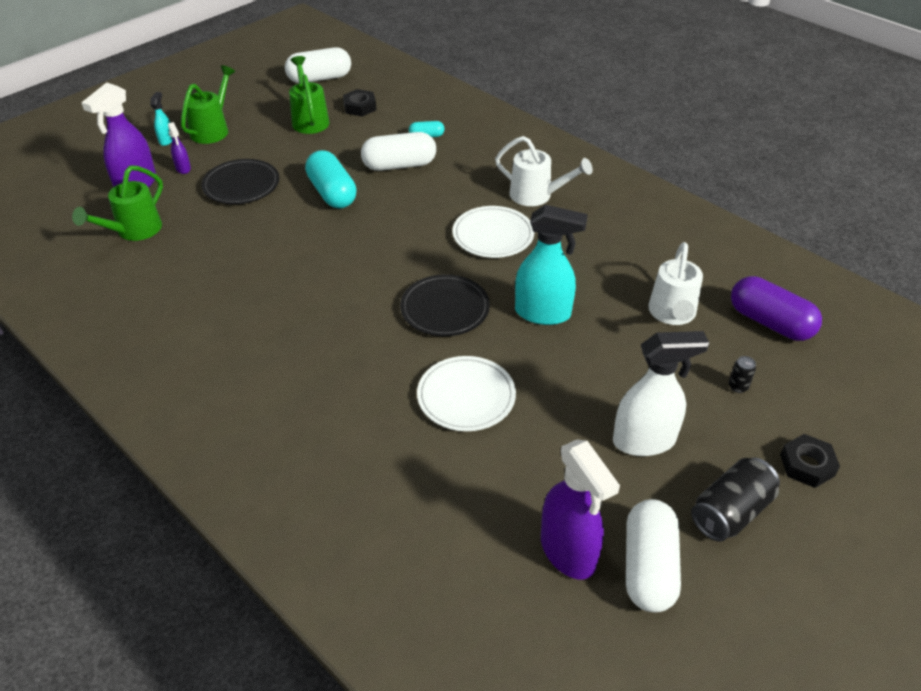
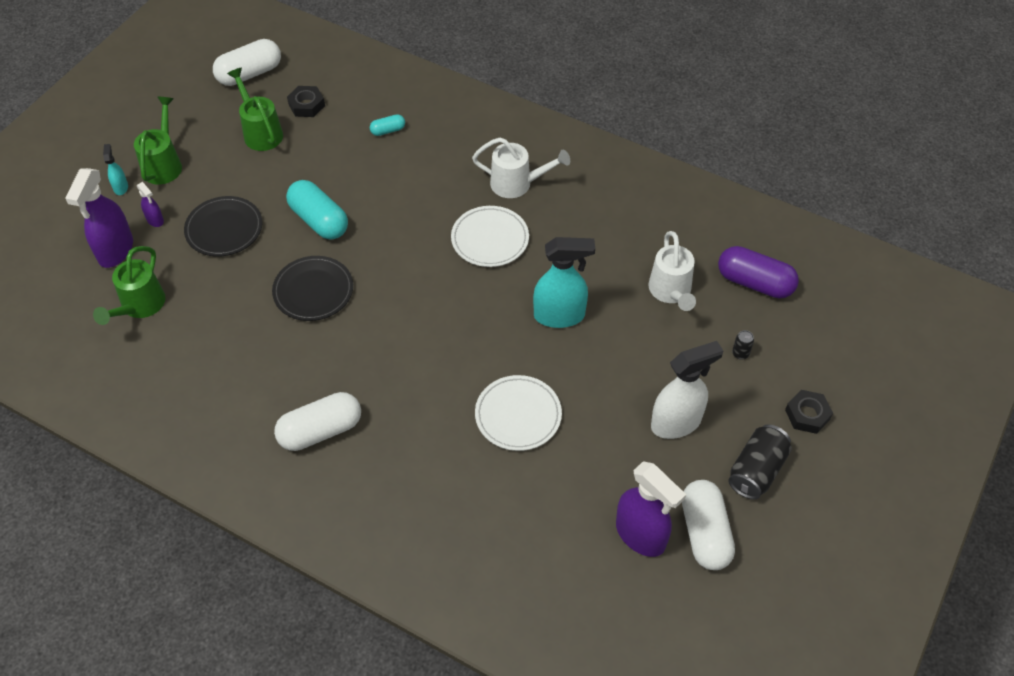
camera: 15 degrees left, 10 degrees up
white capsule [361,132,436,171] -> white capsule moved to [274,392,361,451]
black plate [400,274,490,336] -> black plate moved to [272,256,353,321]

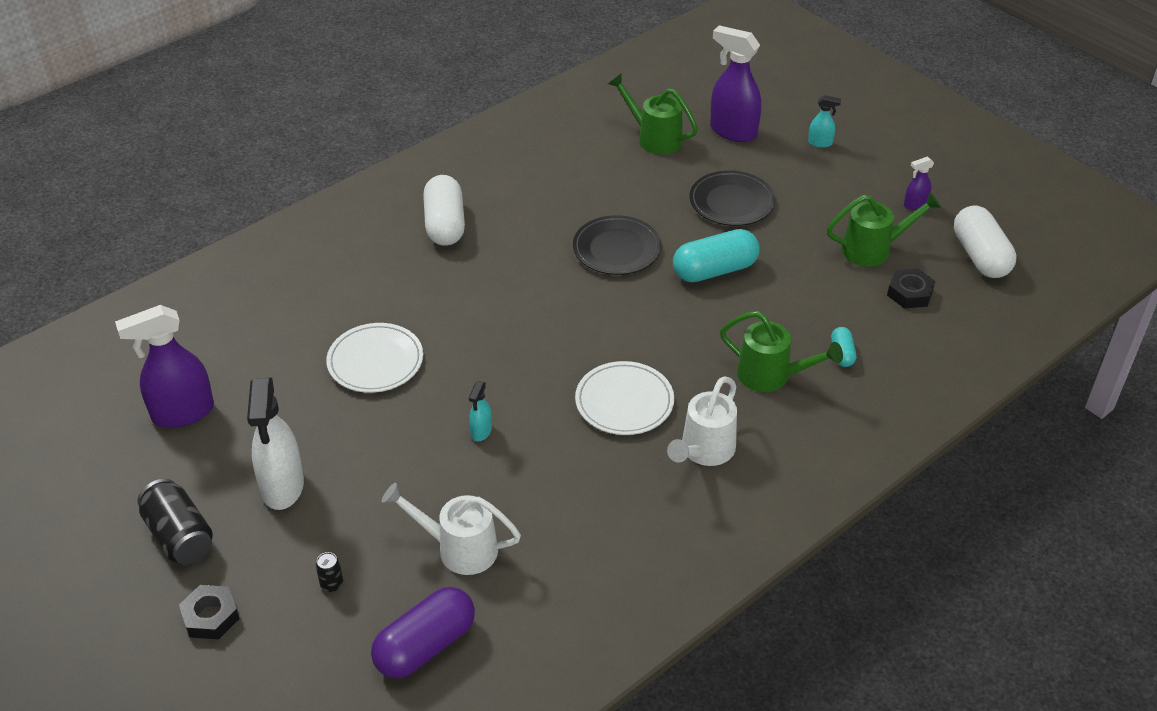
camera: 110 degrees right, 10 degrees down
green watering can [134,97,182,185] -> green watering can moved to [720,311,843,392]
purple spray bottle [137,182,164,227] -> purple spray bottle moved to [904,156,934,210]
turquoise spray bottle [533,237,595,328] -> turquoise spray bottle [469,381,492,441], size x0.48
white capsule [682,480,735,570] -> none

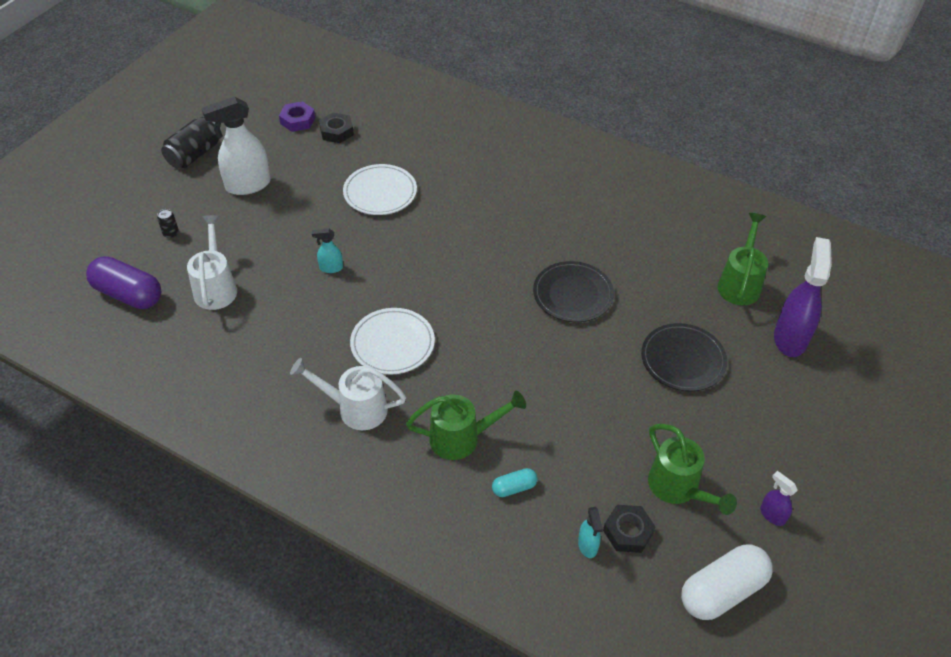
camera: 70 degrees right, 5 degrees up
purple spray bottle [115,305,214,428] -> purple nut [279,101,315,132]
black nut [179,585,240,639] -> black nut moved to [319,112,354,143]
white capsule [423,175,465,246] -> none
turquoise capsule [673,229,760,282] -> none
green watering can [720,311,843,392] -> green watering can turned 105 degrees counterclockwise [406,391,526,460]
turquoise spray bottle [808,95,841,148] -> turquoise spray bottle moved to [578,507,603,558]

